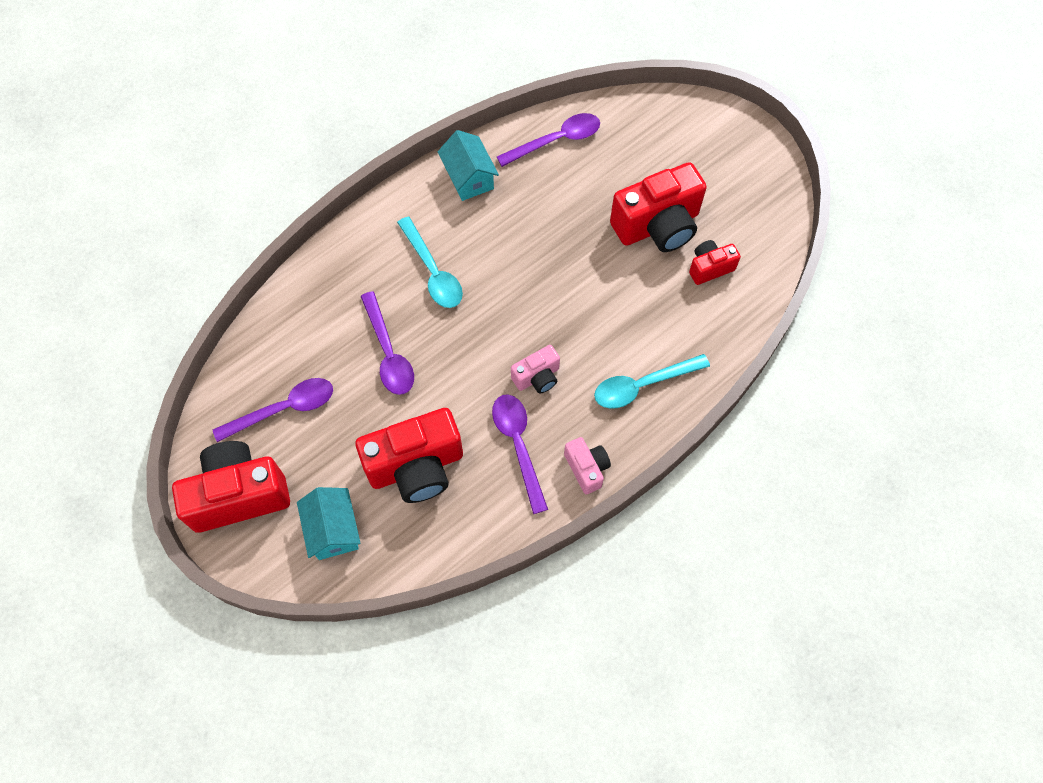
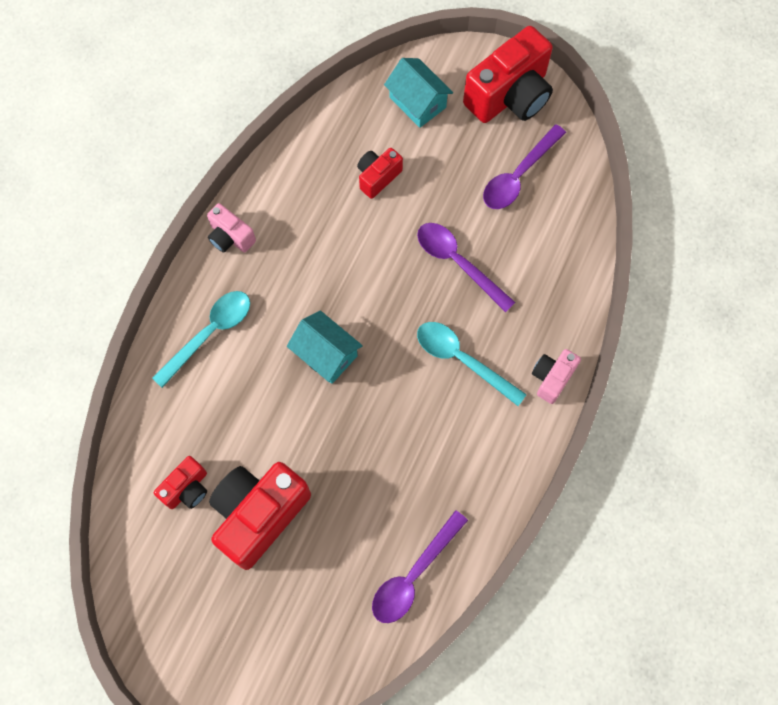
camera: 155 degrees right, 5 degrees up
red camera [355,408,463,503] -> red camera [357,148,403,199], size x0.51
turquoise house [438,130,499,201] -> turquoise house moved to [287,311,363,384]
purple spoon [492,395,548,514] -> none
pink camera [511,345,560,394] -> pink camera moved to [532,349,581,404]

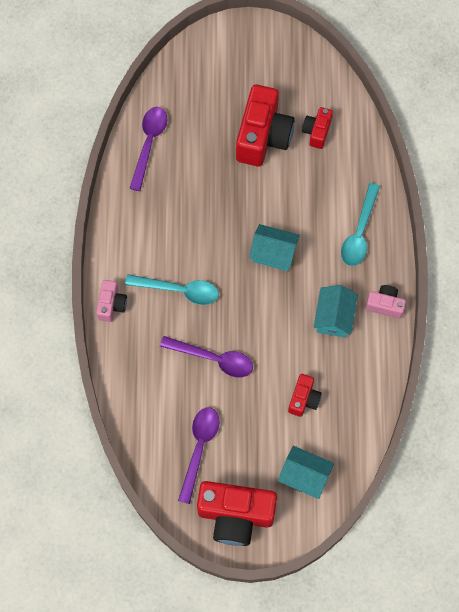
camera: 155 degrees right, 0 degrees up
red camera [463,26,553,123] -> red camera turned 105 degrees counterclockwise [197,481,277,546]
none -> turquoise house [314,285,358,338]

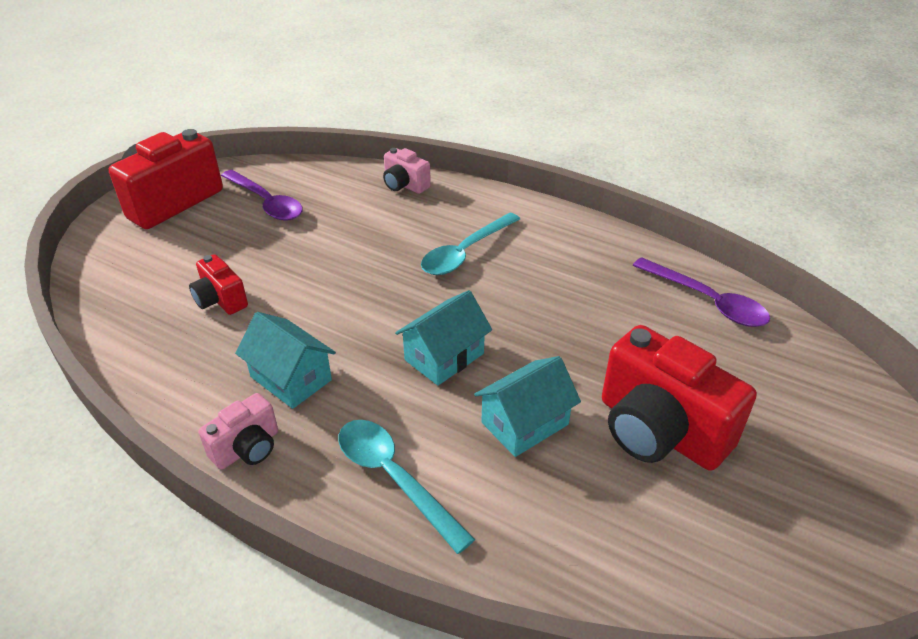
camera: 120 degrees right, 30 degrees down
pink camera [96,280,127,322] -> pink camera moved to [383,148,431,194]
purple spoon [160,336,253,377] -> none
turquoise house [278,446,334,499] -> turquoise house moved to [474,356,581,457]
red camera [302,107,333,149] -> none

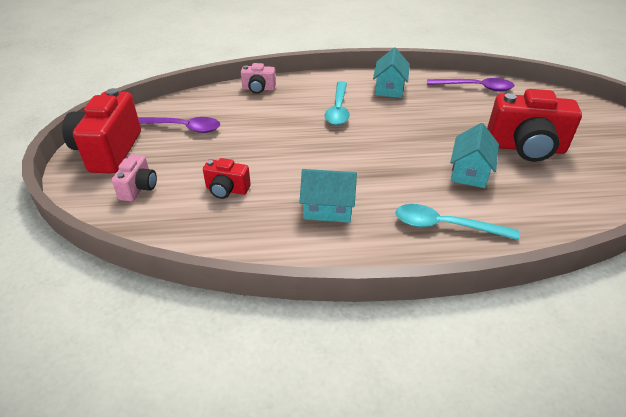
camera: 35 degrees left, 0 degrees up
pink camera [198,393,278,470] -> pink camera moved to [112,154,157,201]
turquoise house [395,290,492,386] -> turquoise house moved to [373,47,410,98]

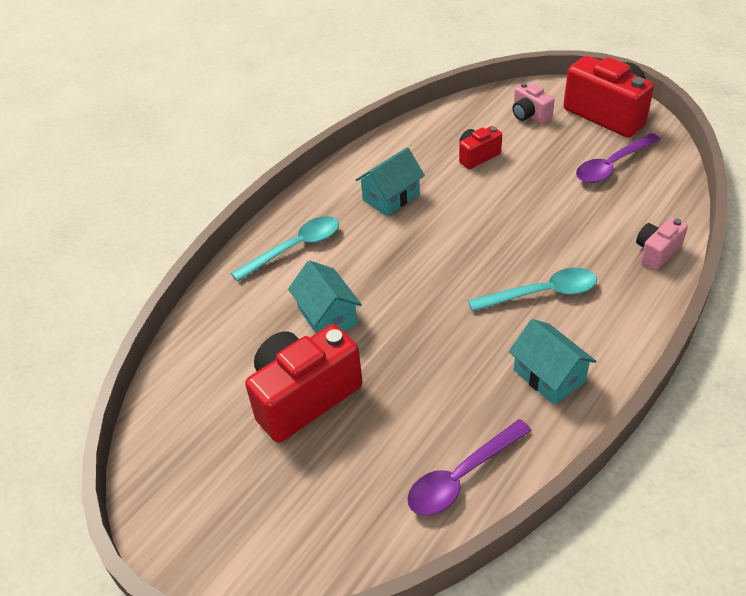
camera: 135 degrees right, 5 degrees up
turquoise spoon [325,81,350,125] -> turquoise spoon turned 120 degrees clockwise [468,268,597,312]

